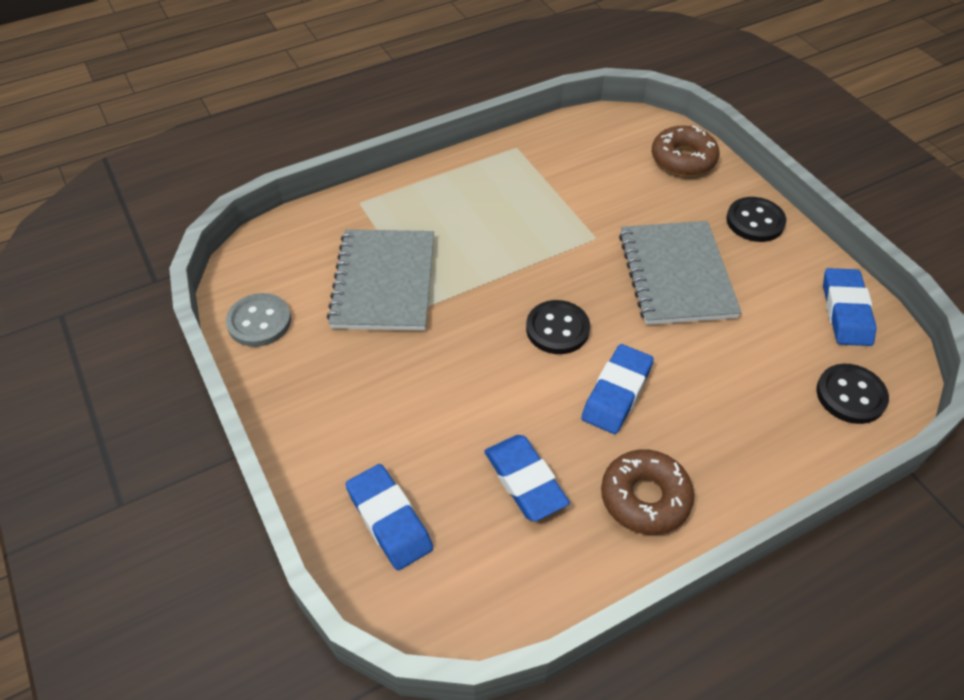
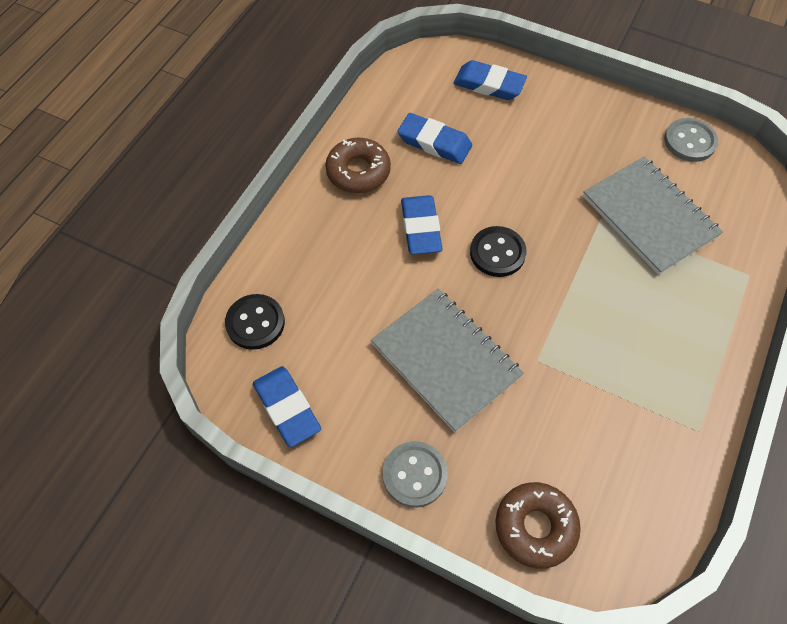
camera: 145 degrees right, 10 degrees up
black button [726,197,786,242] -> grey button [383,441,448,508]

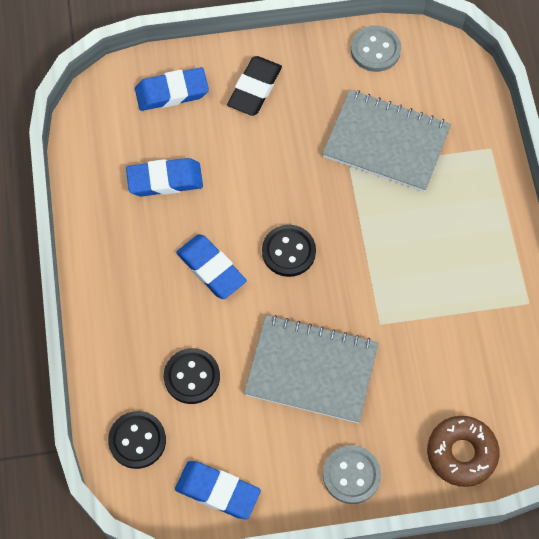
camera: 35 degrees left, 5 degrees up
brown donut [325,138,391,193] -> none
none -> black button [164,348,220,404]
none -> black eraser [227,56,282,116]

